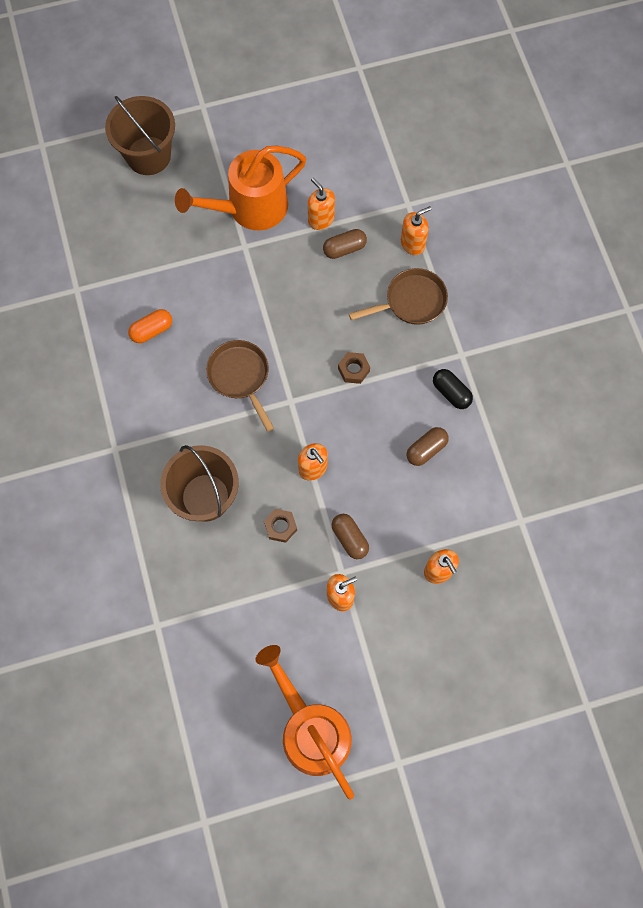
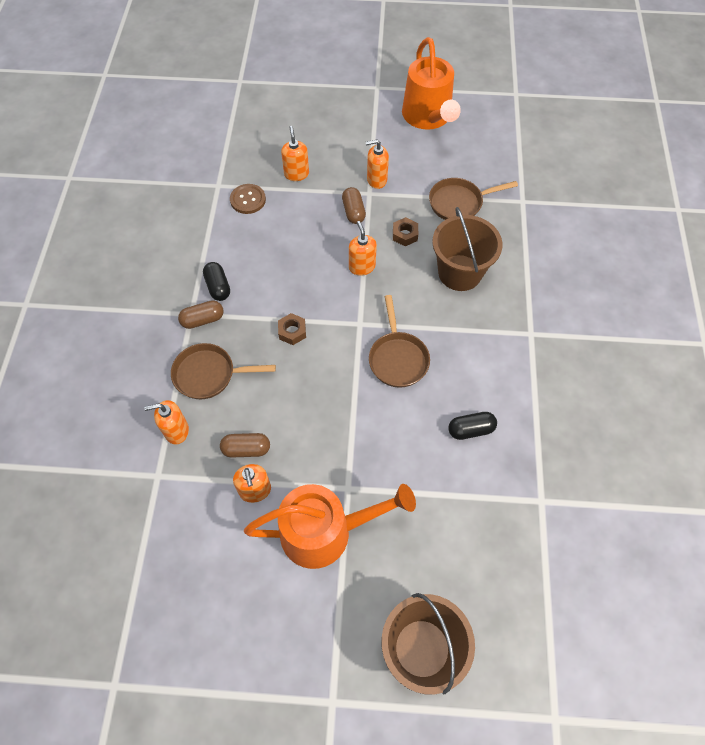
camera: 160 degrees left, 10 degrees down
orange capsule [128,309,172,343] -> black capsule [448,412,497,440]
brown capsule [407,427,449,466] -> brown capsule moved to [178,300,224,329]
none -> brown button [230,184,266,214]
none -> brown pan [429,178,518,220]

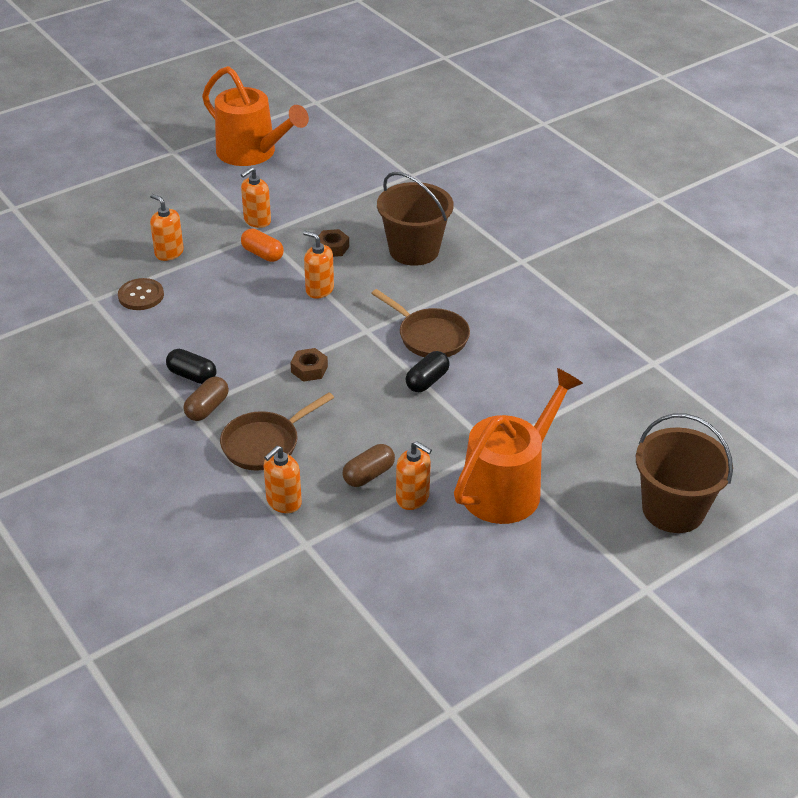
camera: 40 degrees left, 20 degrees down
brown capsule [342,187,366,224] -> orange capsule [241,229,284,262]
brown pan [429,178,518,220] -> none
black capsule [448,412,497,440] -> black capsule moved to [406,351,450,392]

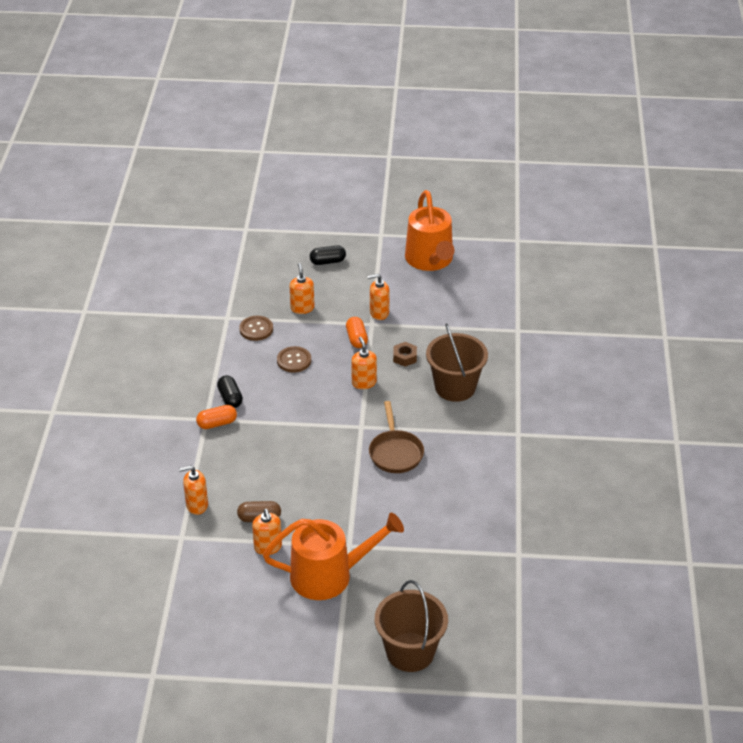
camera: 40 degrees right, 0 degrees up
brown capsule [184,377,229,421] -> orange capsule [196,405,237,429]
brown pan [220,392,334,471] -> none
brown nut [290,348,328,382] -> none
black capsule [406,351,450,392] -> black capsule moved to [310,245,346,265]
none -> brown button [277,346,311,373]

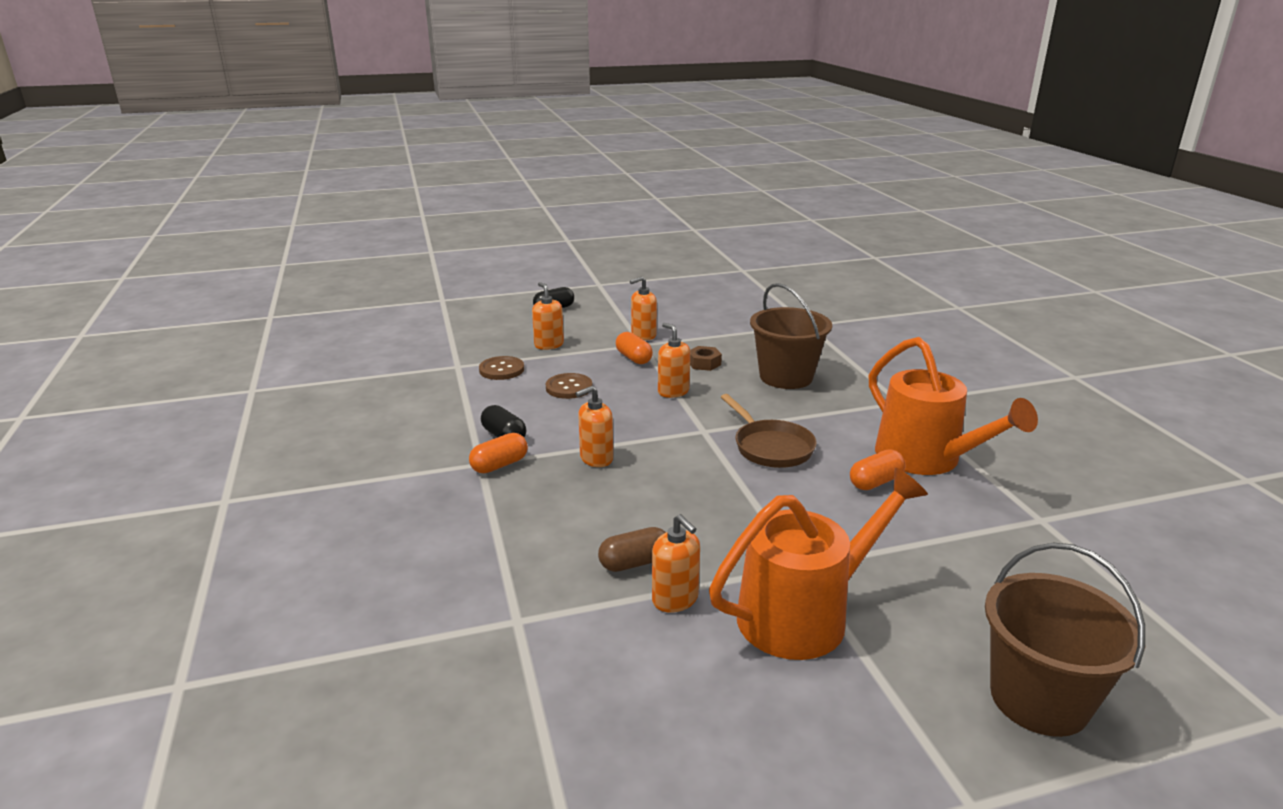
camera: 20 degrees left, 15 degrees down
orange soap dispenser [179,465,208,515] -> orange soap dispenser moved to [576,386,613,467]
orange watering can [405,190,454,271] -> orange watering can moved to [869,337,1038,475]
none -> orange capsule [850,450,905,490]

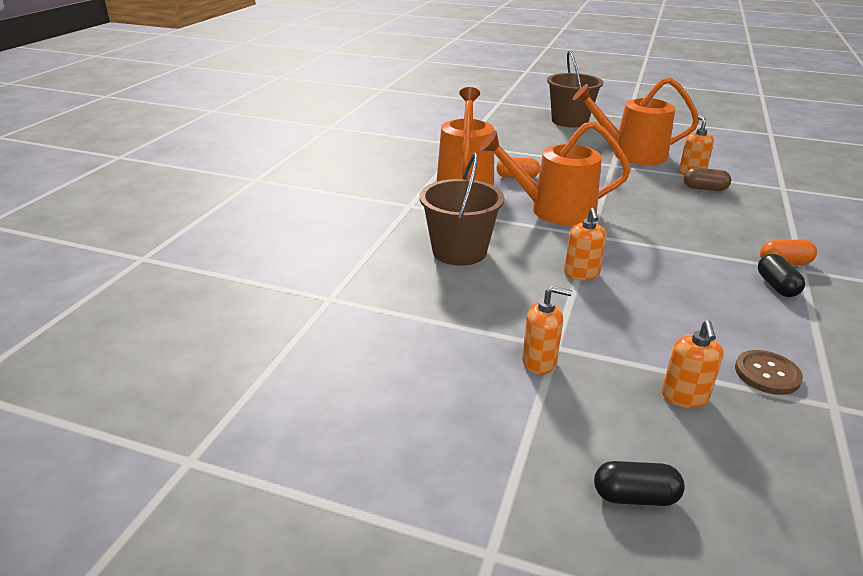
camera: 145 degrees left, 5 degrees up
brown button [546,373,592,399] -> none
orange soap dispenser [576,386,613,467] -> none
orange capsule [616,332,653,364] -> none
brown nut [690,346,722,371] -> none
brown pan [721,394,817,468] -> orange watering can [479,121,631,225]

